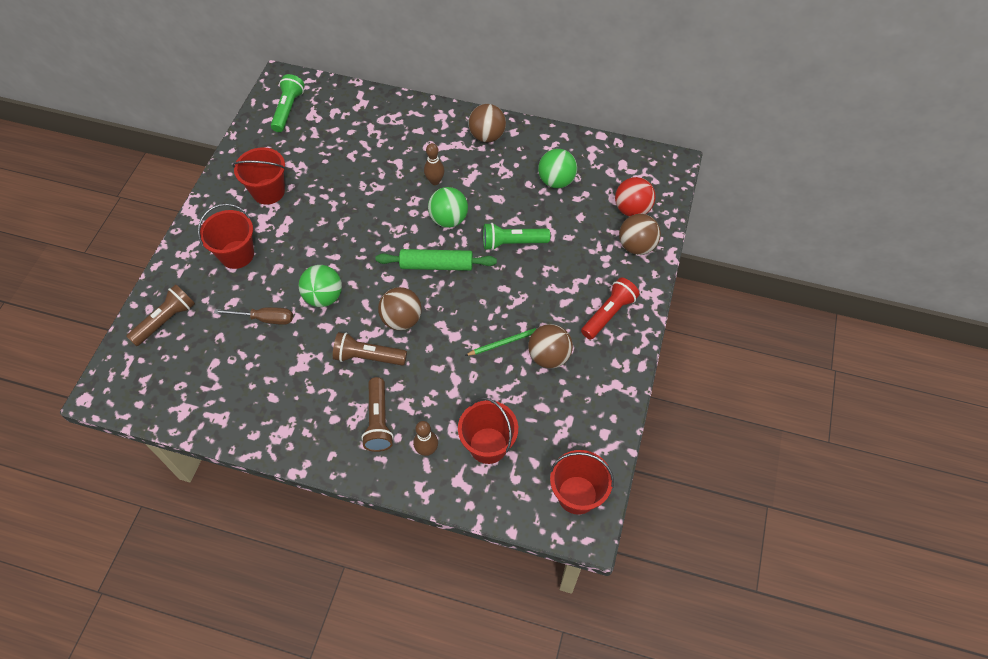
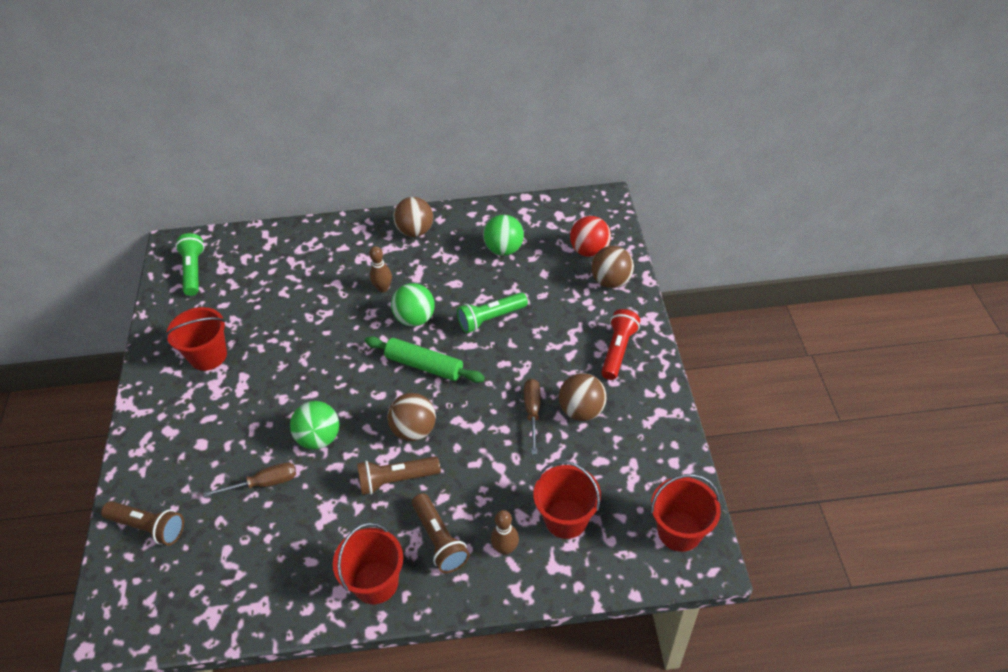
camera: 20 degrees left, 10 degrees down
brown flashlight [126,284,195,346] -> brown flashlight turned 90 degrees clockwise [101,501,184,545]
red bucket [198,204,254,269] -> red bucket moved to [333,523,403,604]
green rolling pin [375,249,497,271] -> green rolling pin turned 45 degrees clockwise [365,336,485,383]
green pencil [465,327,539,356] -> brown screwdriver [524,379,540,455]

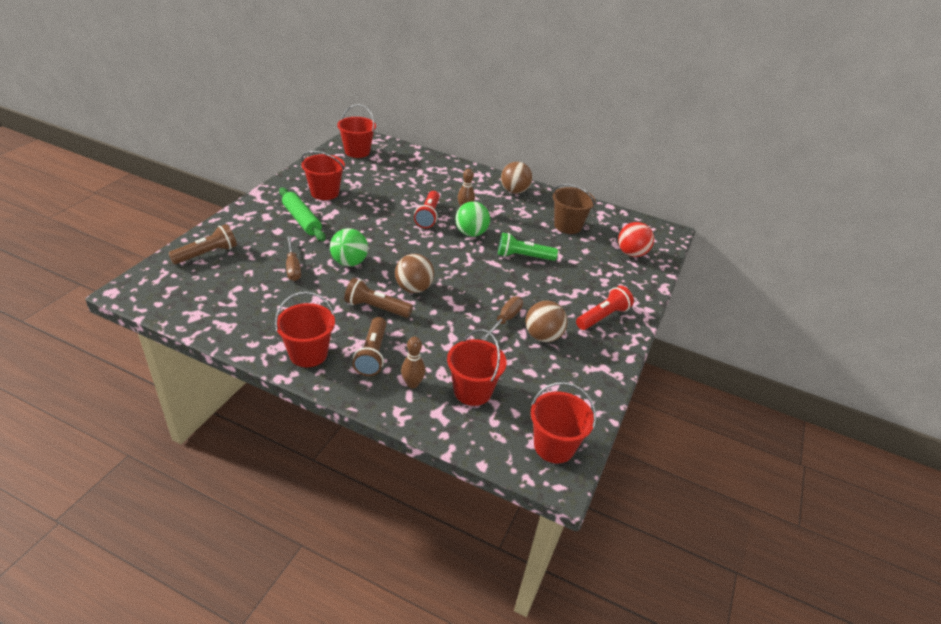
camera: 25 degrees right, 10 degrees down
brown flashlight [101,501,184,545] -> brown flashlight turned 90 degrees counterclockwise [168,224,237,264]
green flashlight [175,233,205,296] -> red bucket [337,104,376,158]
brown screwdriver [203,462,296,498] -> brown screwdriver turned 60 degrees clockwise [286,236,301,281]
green rolling pin [365,336,485,383] -> green rolling pin moved to [279,188,326,241]
green ball [483,215,524,256] -> brown bucket [553,184,595,234]
brown ball [591,246,634,288] -> none
none -> red flashlight [414,191,440,228]

